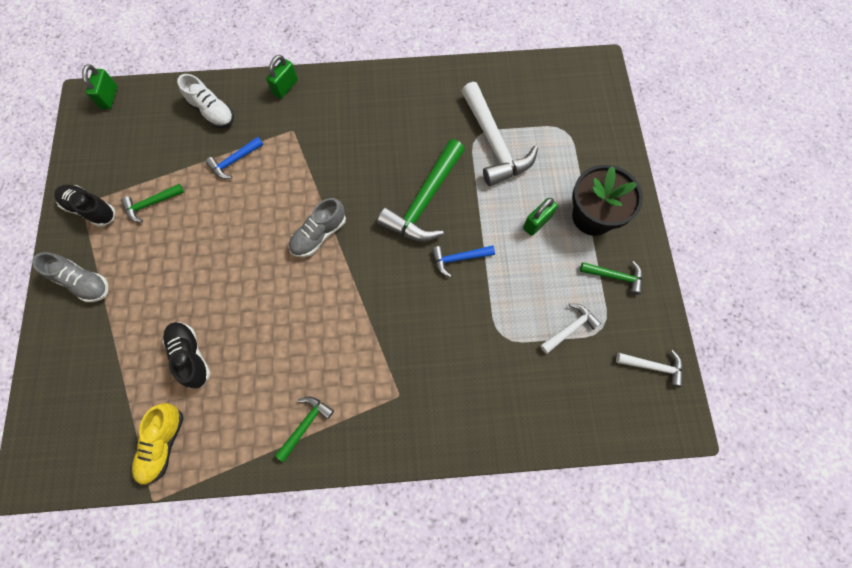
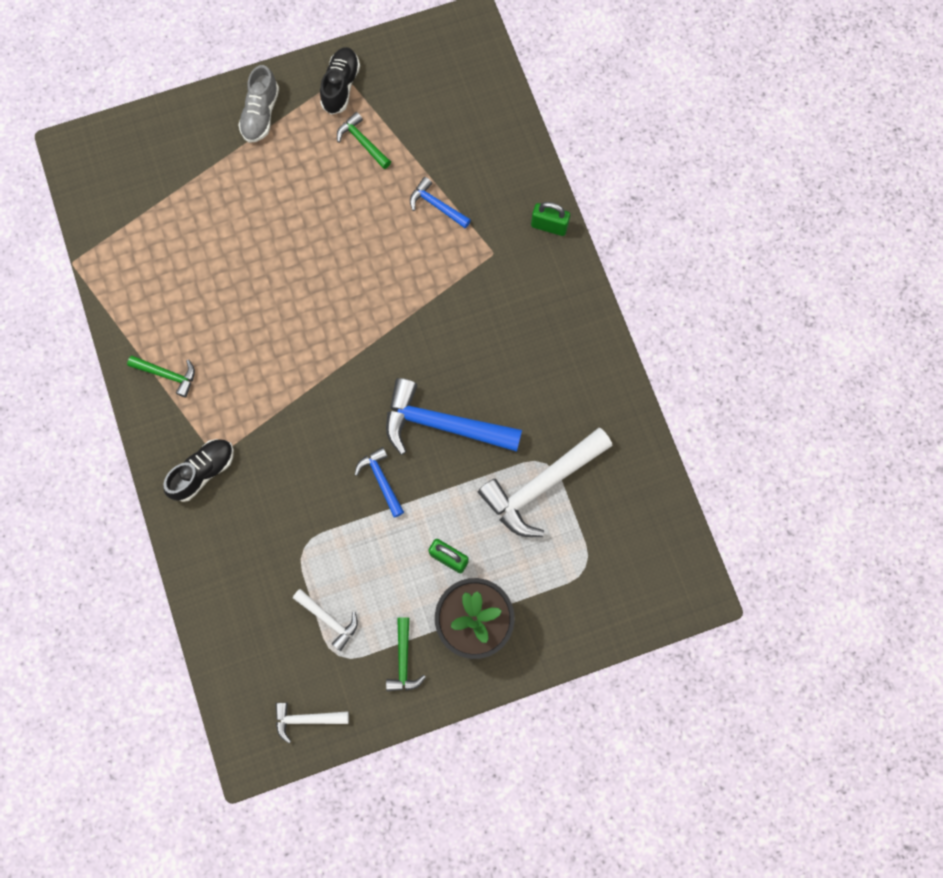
camera: 75 degrees right, 5 degrees up
green padlock [82,64,118,109] -> none
yellow shoe [132,403,184,485] -> none
black shoe [162,322,210,389] -> black shoe moved to [163,439,234,502]
white shoe [177,74,234,128] -> none
grey shoe [289,198,346,257] -> none
green hammer [377,139,465,242] -> blue hammer [386,378,522,455]
white hammer [616,350,683,387] -> white hammer turned 90 degrees clockwise [275,703,349,743]

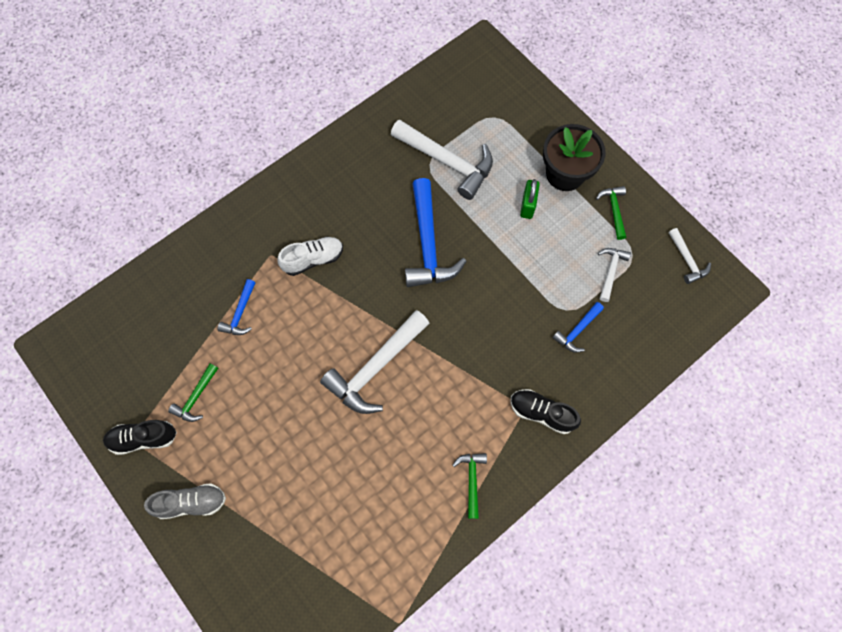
camera: 110 degrees left, 5 degrees down
blue hammer [355,447,404,517] -> blue hammer moved to [552,302,604,353]
green hammer [386,617,426,691] -> green hammer turned 75 degrees counterclockwise [596,186,626,240]
green padlock [531,202,570,236] -> none
none -> white shoe [277,236,343,276]
none -> white hammer [320,310,430,414]

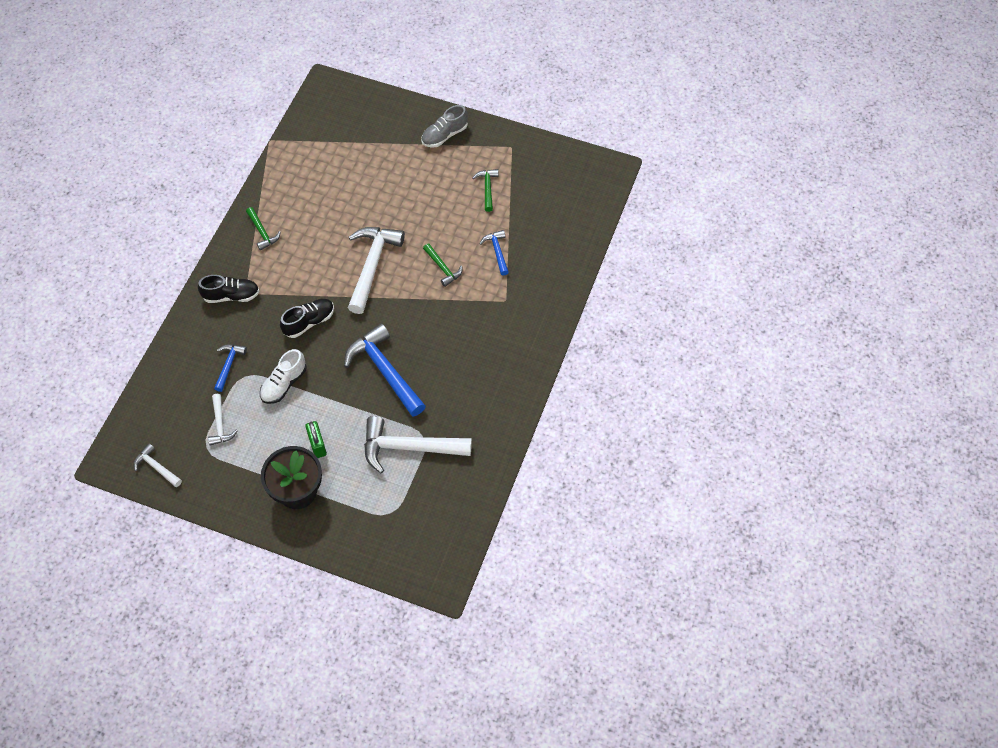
camera: 150 degrees right, 10 degrees down
black shoe [103,420,177,455] -> black shoe moved to [280,299,334,338]
white shoe [277,236,343,276] -> white shoe moved to [260,349,307,404]
green hammer [596,186,626,240] -> green hammer moved to [423,243,462,287]

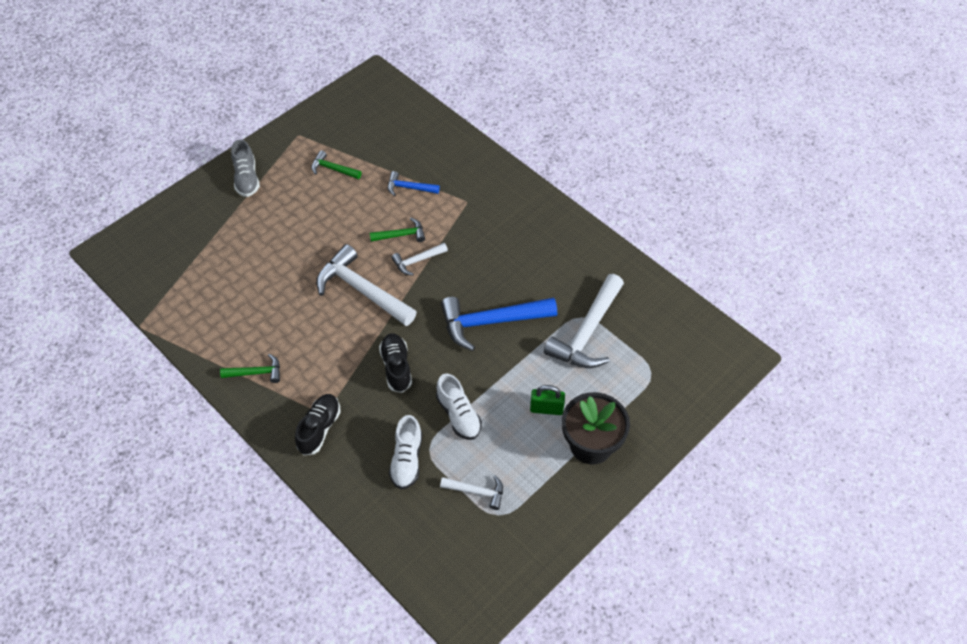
camera: 65 degrees left, 5 degrees down
white hammer [134,443,182,487] -> white hammer moved to [391,243,448,276]
blue hammer [214,345,247,392] -> white shoe [389,415,422,489]

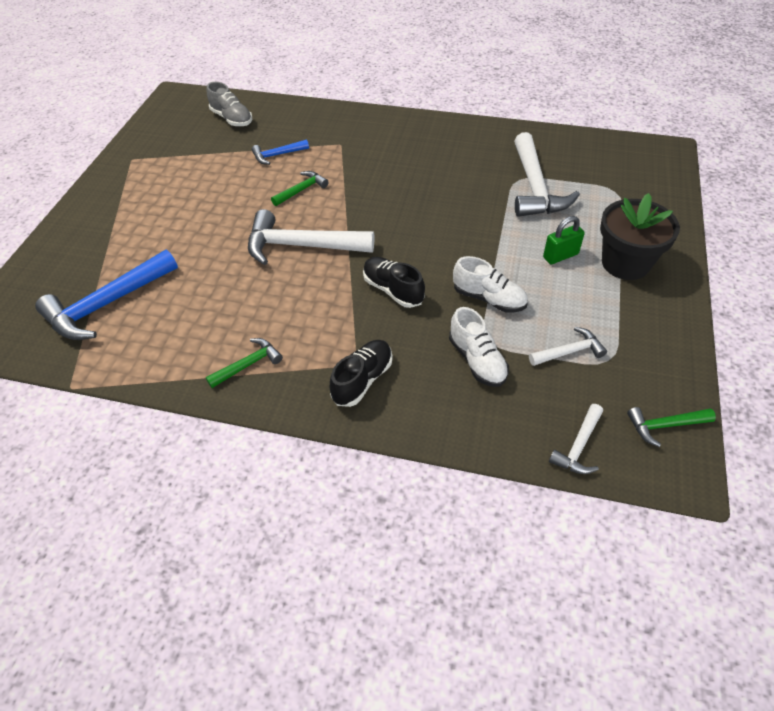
camera: 30 degrees left, 5 degrees down
grey shoe [231,139,260,197] -> grey shoe moved to [207,82,252,126]
black shoe [295,394,340,455] -> black shoe turned 45 degrees clockwise [330,340,392,407]
green hammer [311,150,362,179] -> green hammer moved to [627,407,716,447]
white hammer [391,243,448,276] -> white hammer moved to [549,404,603,474]
blue hammer [441,297,557,351] -> blue hammer moved to [35,250,178,340]

